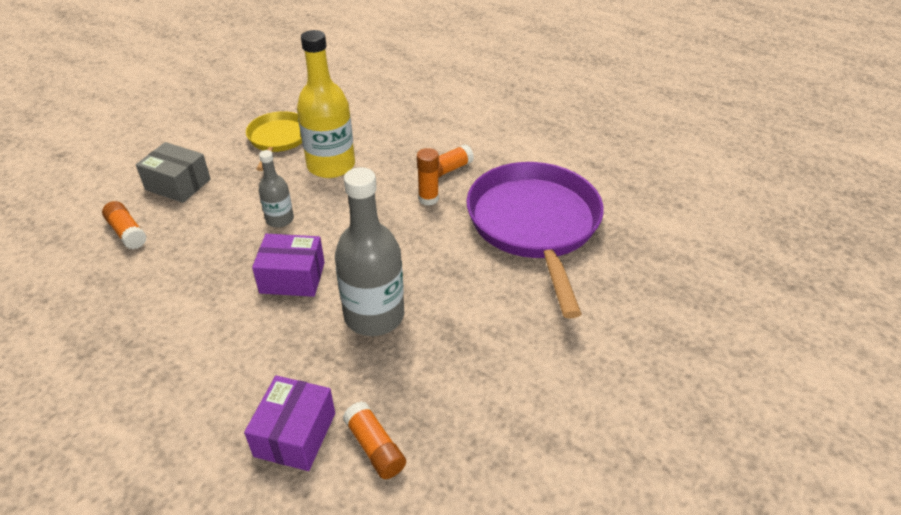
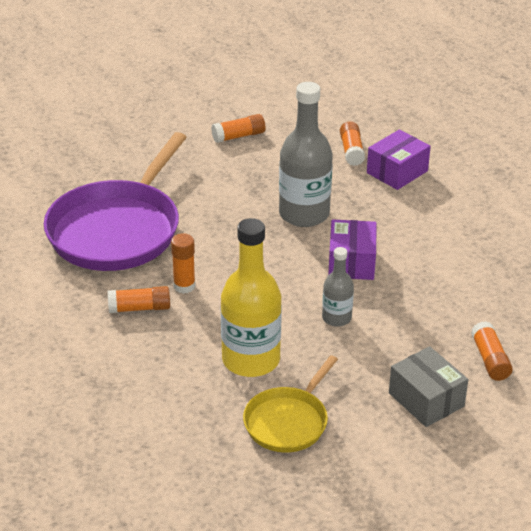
camera: 150 degrees left, 5 degrees down
purple box [252,234,325,297] -> purple box turned 60 degrees clockwise [328,219,377,280]
none -> orange glue stick [211,114,265,143]

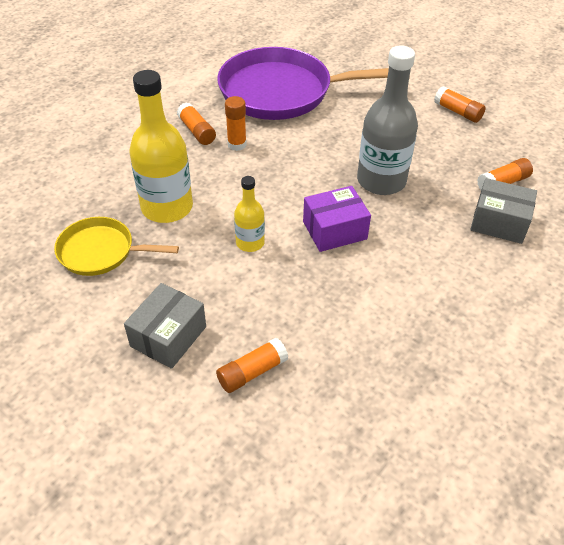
camera: 65 degrees right, 10 degrees up
grey bottle [322,247,354,327] -> yellow bottle [234,176,265,252]
purple box [367,130,431,190] -> grey box [470,178,537,244]

